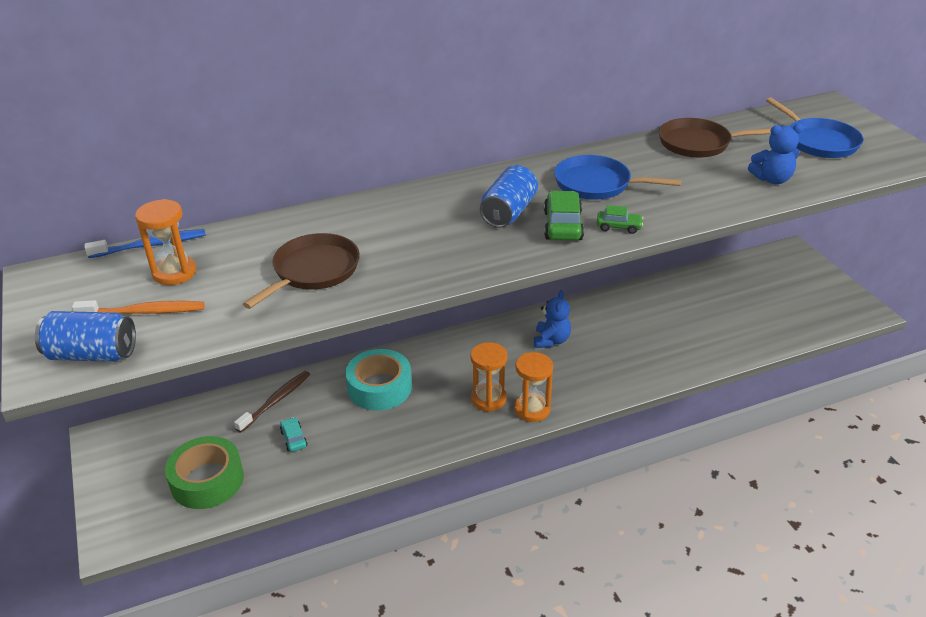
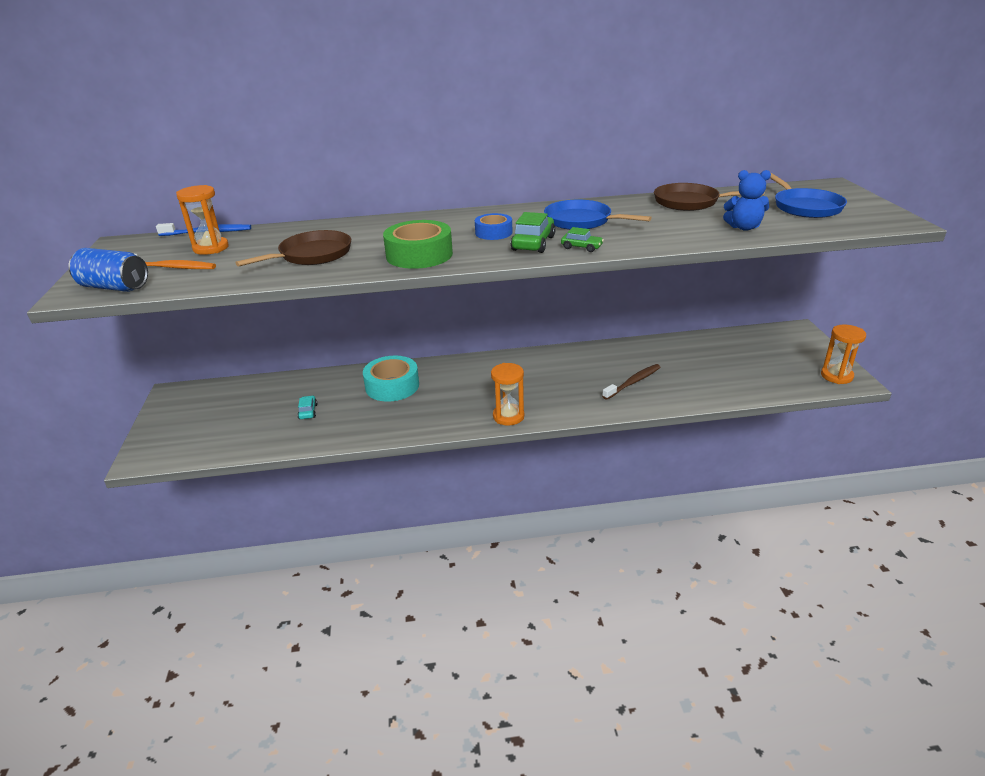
camera: 15 degrees right, 5 degrees down
green tape [165,436,244,509] -> green tape moved to [383,220,453,269]
brown toothbrush [234,371,310,433] -> brown toothbrush moved to [602,364,661,400]
orange hourglass [470,342,508,412] -> orange hourglass moved to [821,325,866,384]
blue can [480,165,538,228] -> blue tape [475,213,512,240]
blue teddy bear [534,290,571,348] -> none

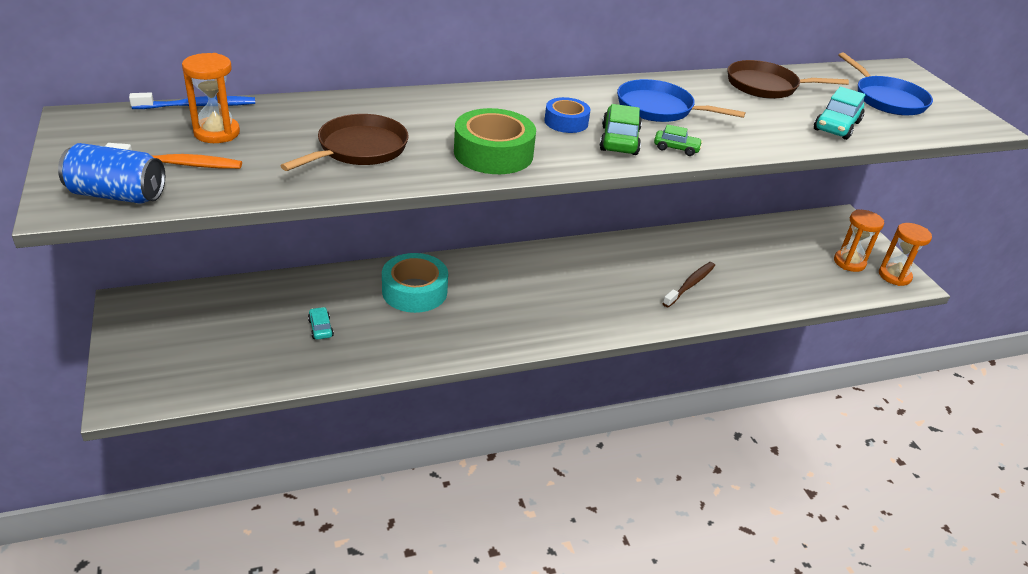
camera: 15 degrees left, 5 degrees up
orange hourglass [491,363,524,426] -> orange hourglass moved to [834,209,884,272]
blue teddy bear [723,170,771,231] -> turquoise car [814,87,865,140]

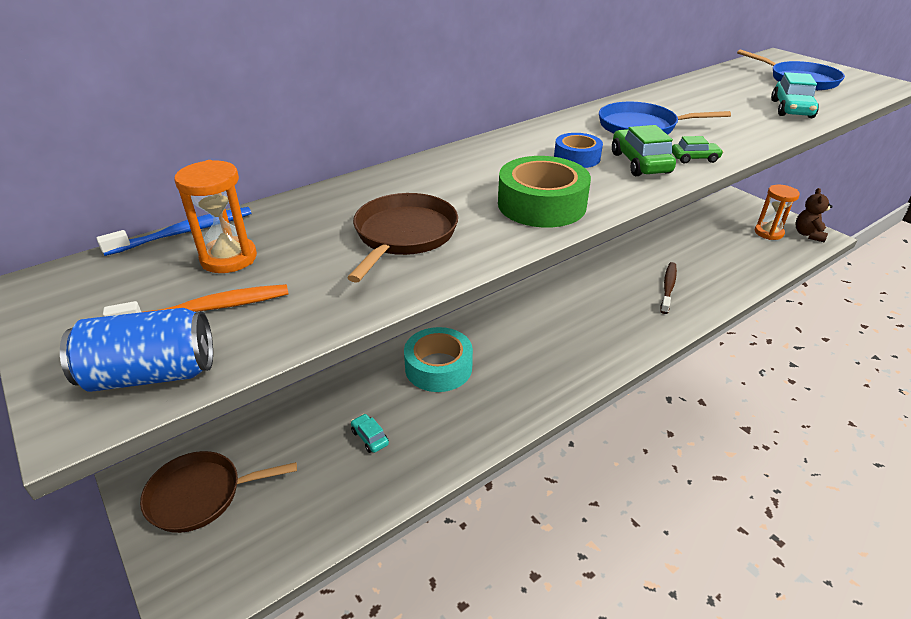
camera: 15 degrees left, 0 degrees up
brown pan [728,60,849,99] -> brown pan moved to [140,451,297,533]
orange hourglass [879,223,932,286] -> brown teddy bear [796,188,833,242]

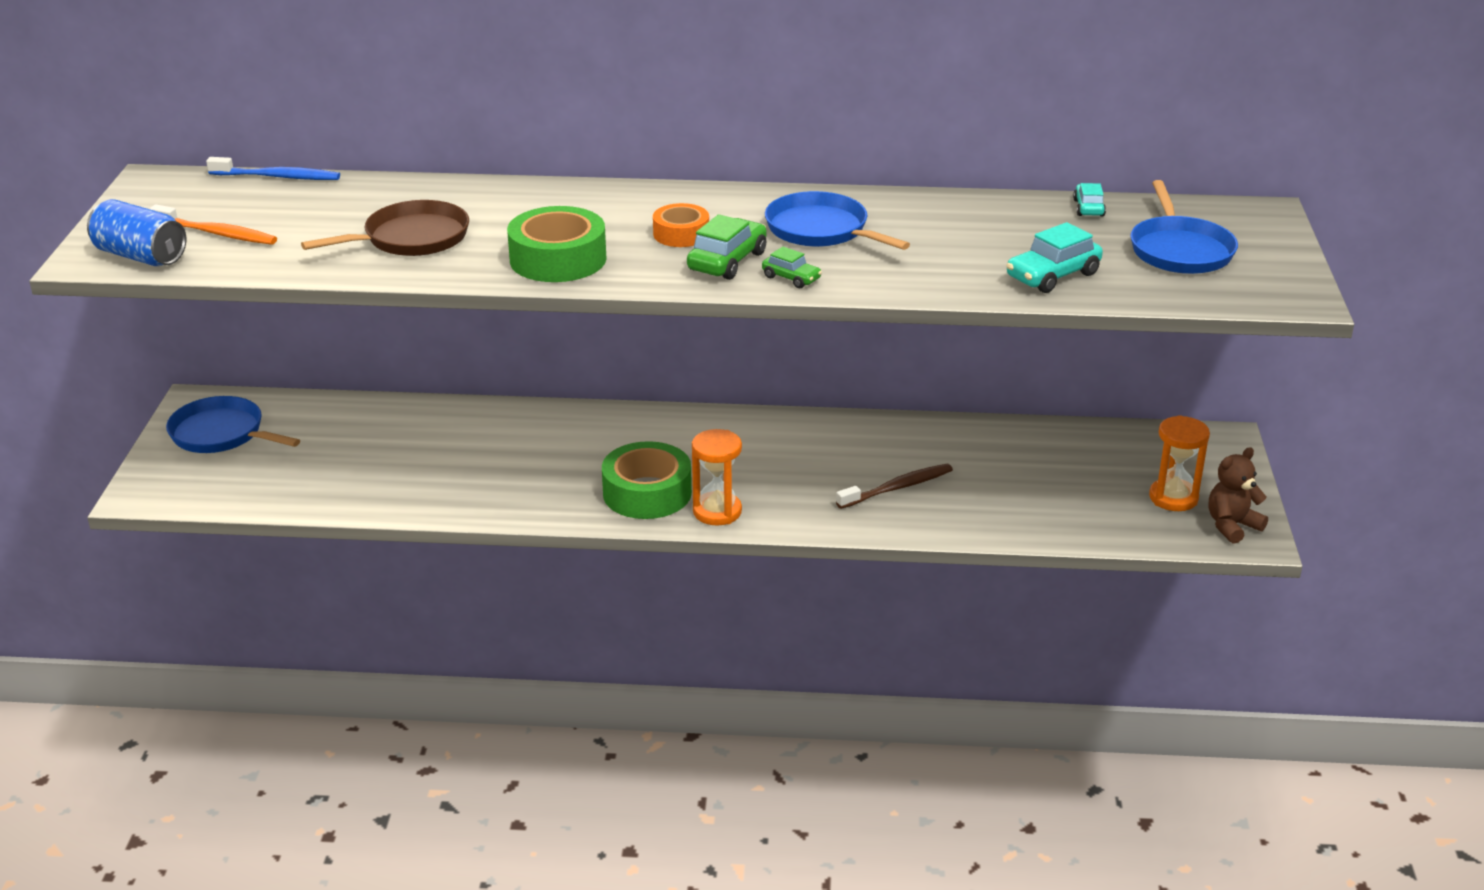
camera: 40 degrees right, 5 degrees down
brown pan [140,451,297,533] -> blue pan [166,396,300,453]
orange hourglass [174,160,257,273] -> orange hourglass moved to [692,429,742,525]
turquoise car [351,414,389,453] -> turquoise car moved to [1073,183,1106,217]
turquoise tape [404,327,473,392] -> none
blue tape [554,133,603,168] -> orange tape [653,203,709,247]
none -> green tape [602,441,692,519]

